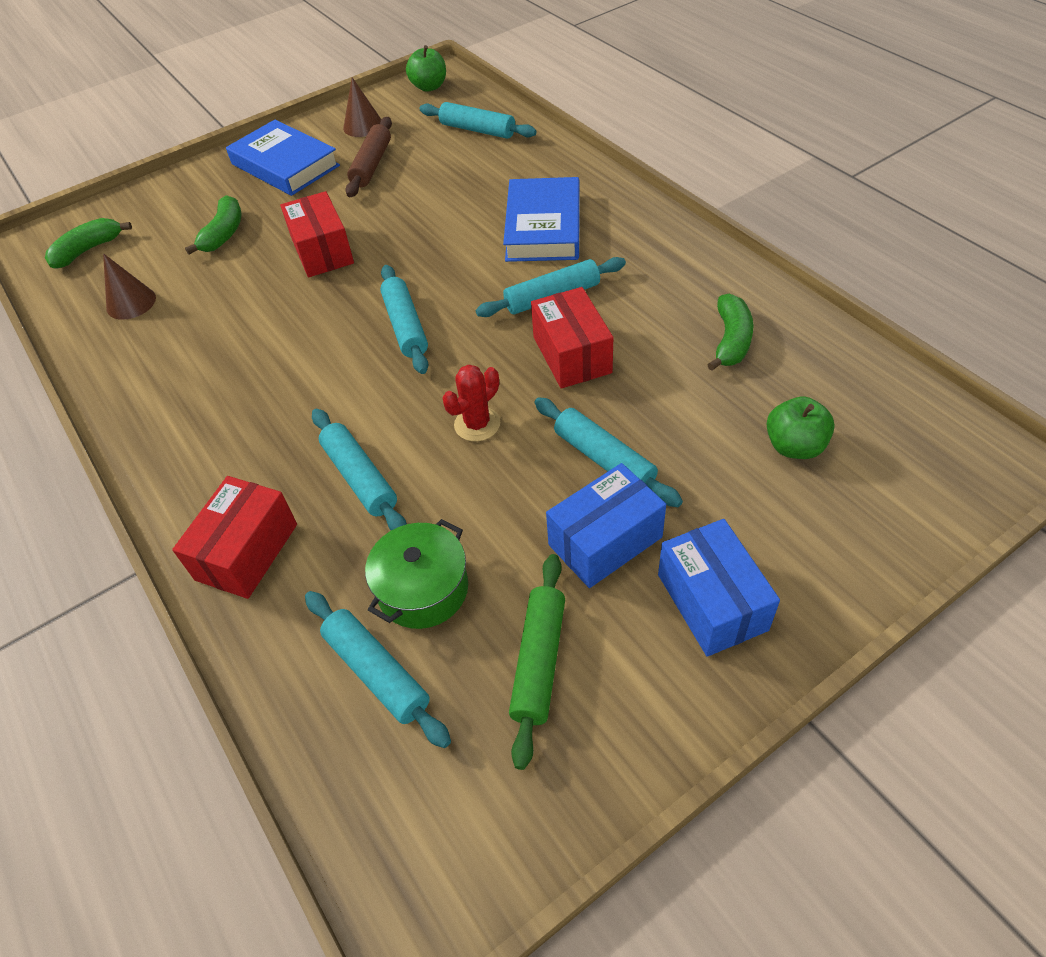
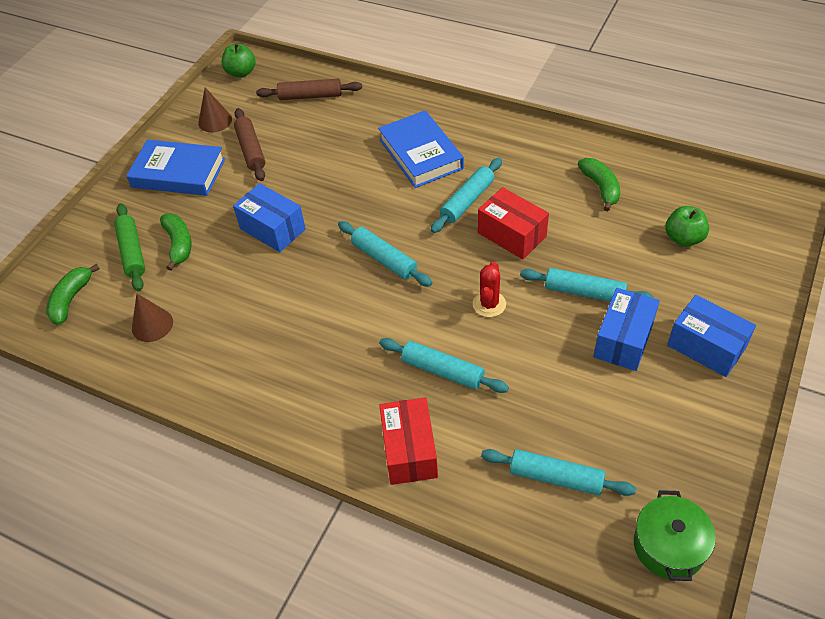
camera: 30 degrees left, 0 degrees up
red box [280,191,354,278] -> blue box [233,183,306,252]
green pot [365,519,468,629] -> green pot moved to [634,490,716,581]
turquoise rolling pin [420,102,537,139] -> brown rolling pin [256,79,362,100]
green rolling pin [509,554,565,770] -> green rolling pin moved to [114,203,145,292]

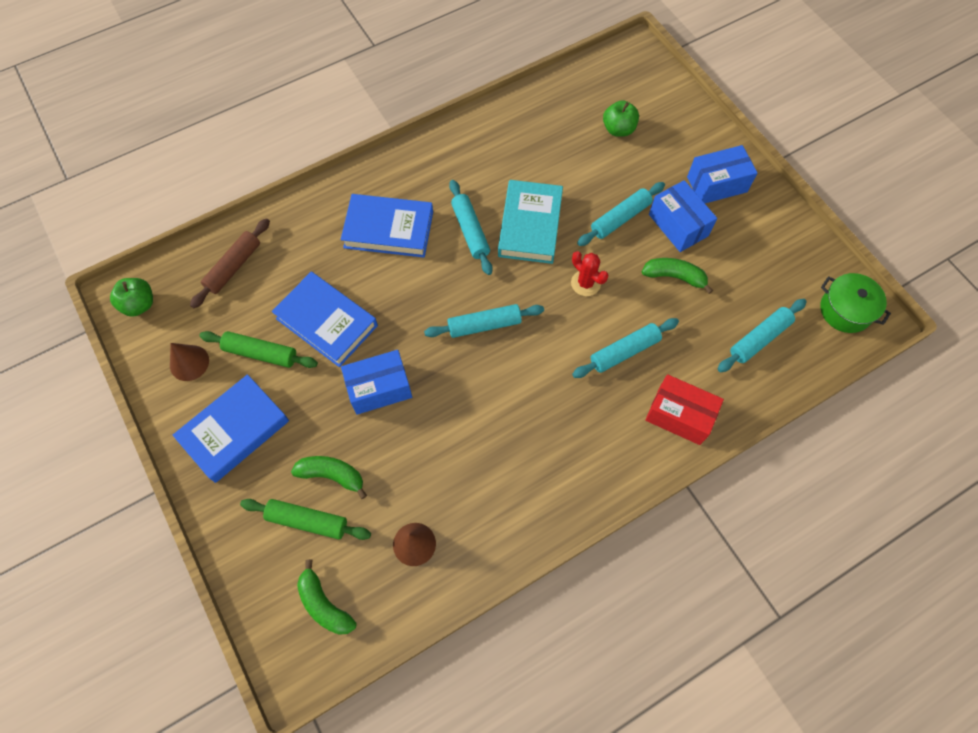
camera: 60 degrees left, 15 degrees up
brown rolling pin [234,108,265,181] -> green rolling pin [199,331,318,368]
red box [478,187,549,259] -> turquoise book [498,180,563,264]
green banana [578,158,620,211] -> green banana moved to [642,258,713,294]
none -> blue book [272,272,378,367]

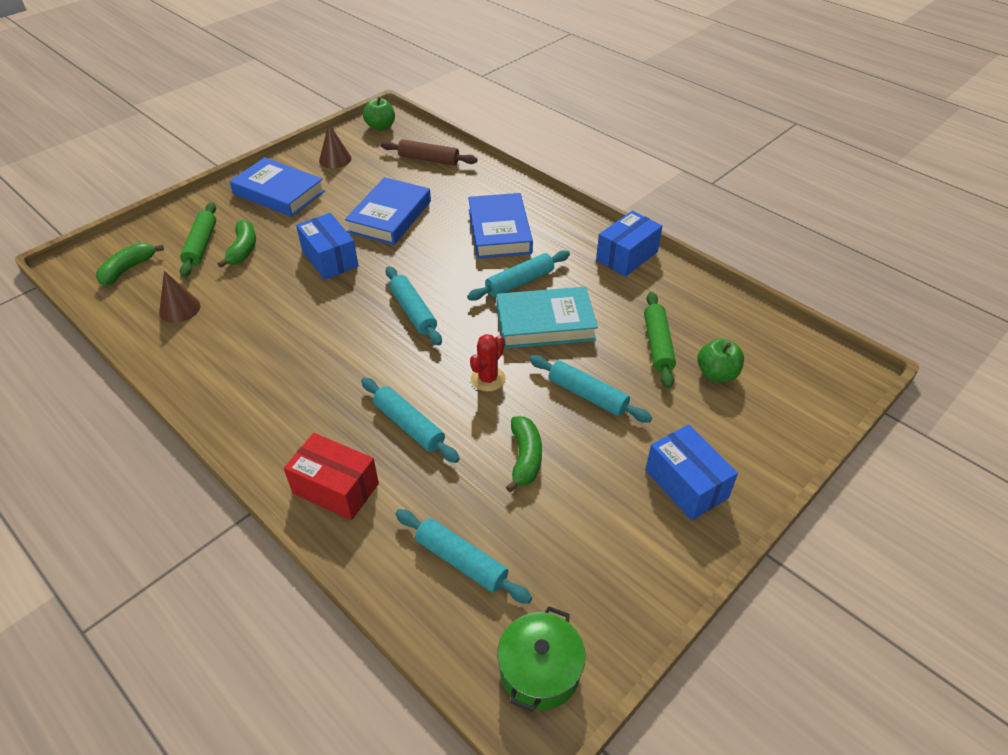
camera: 75 degrees right, 20 degrees down
green rolling pin [199,331,318,368] -> green rolling pin moved to [644,292,676,388]
red box [645,374,724,445] -> red box turned 75 degrees counterclockwise [284,433,379,520]
blue box [649,180,717,252] -> blue box moved to [596,211,662,277]

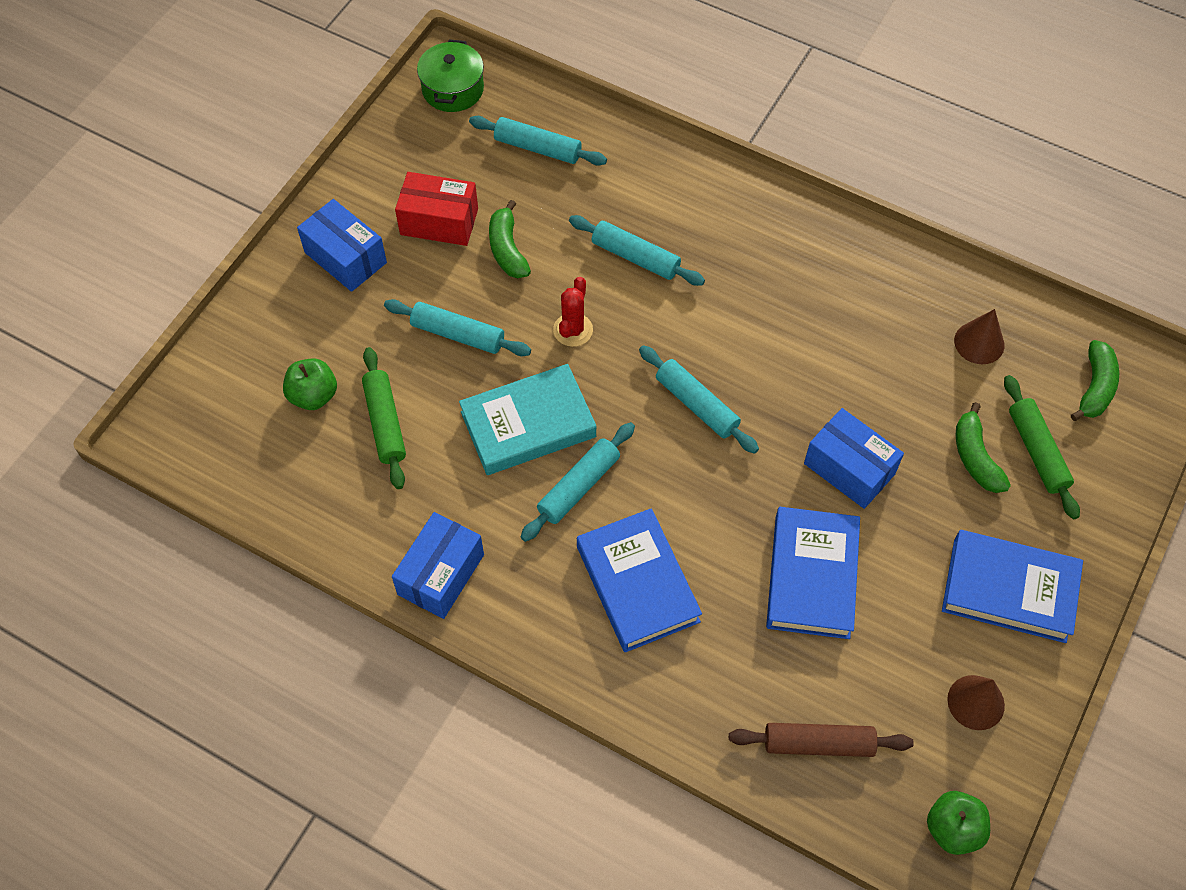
camera: 165 degrees right, 15 degrees up
red box [284,433,379,520] -> red box moved to [395,172,478,246]

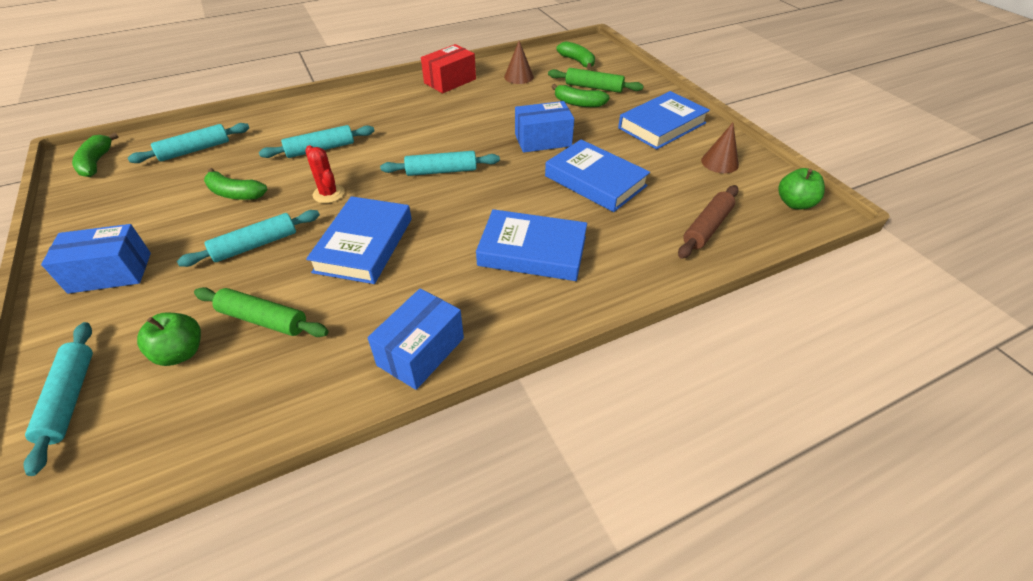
camera: 55 degrees left, 15 degrees down
blue box [392,512,484,619] -> blue box turned 60 degrees clockwise [367,288,464,390]
red box [395,172,478,246] -> red box moved to [421,44,476,93]
green pot [417,39,484,112] -> green banana [72,133,119,177]
turquoise book [459,364,596,475] -> blue book [306,196,412,284]
turquoise rolling pin [521,422,635,542] -> turquoise rolling pin moved to [23,322,93,476]

